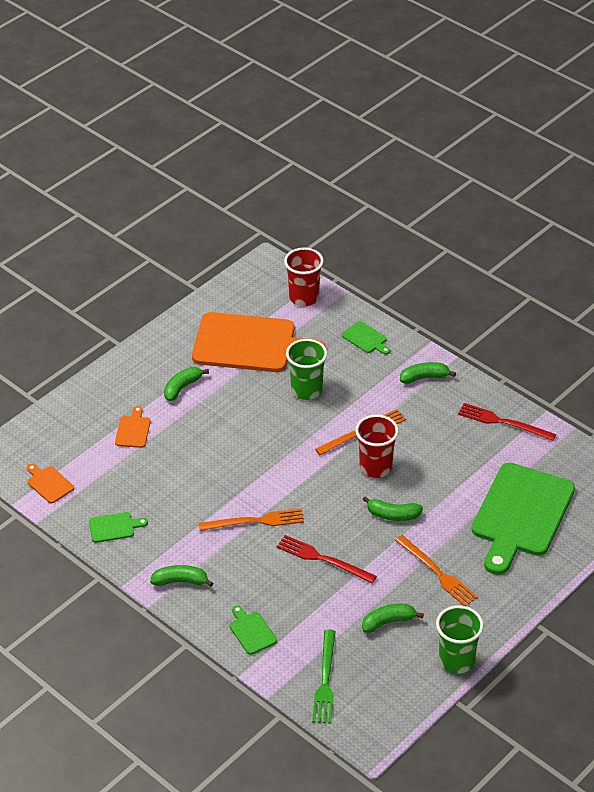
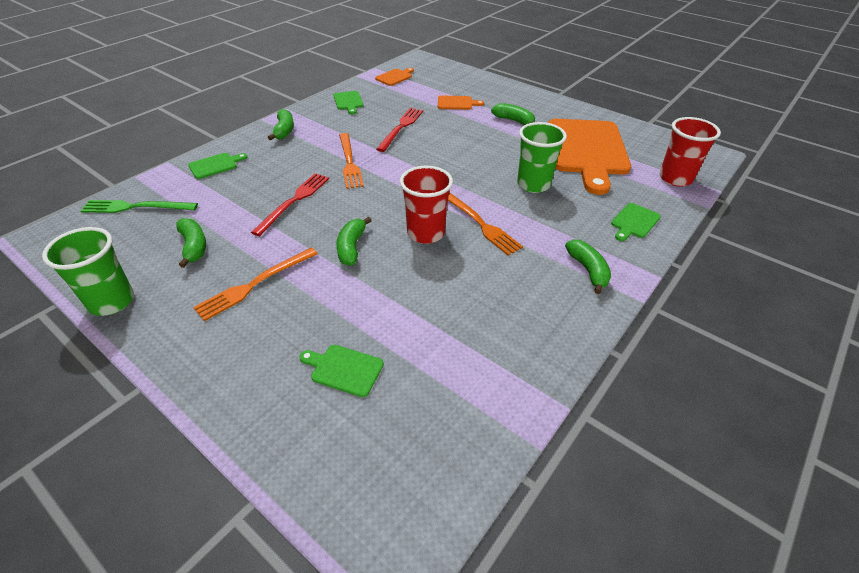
camera: 85 degrees right, 0 degrees up
red fork [458,403,556,441] -> red fork moved to [376,108,423,152]
green cutting board [471,463,575,575] -> green cutting board [299,345,384,397], size x0.41

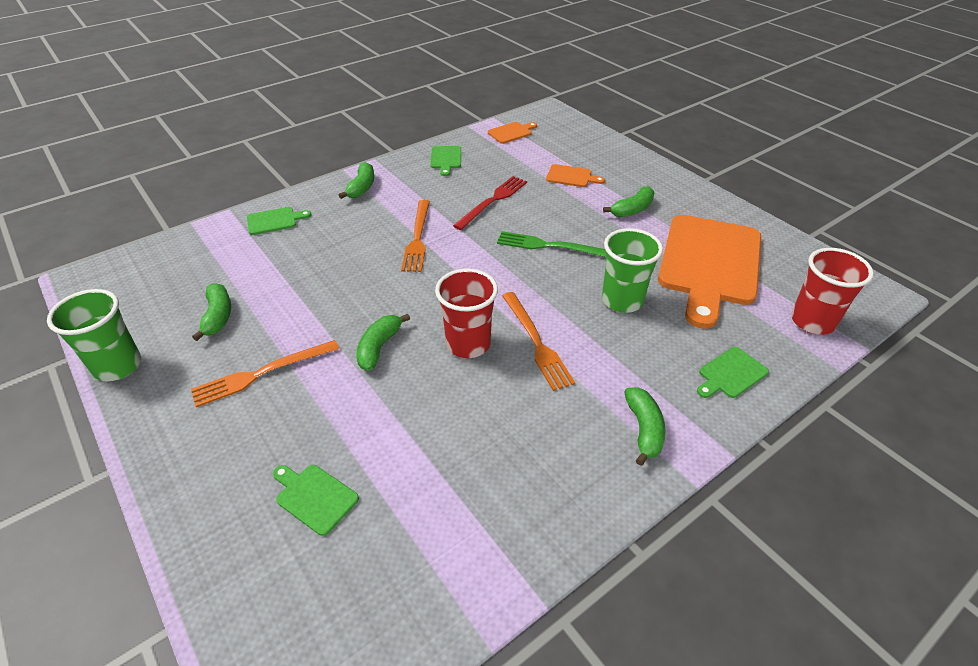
camera: 15 degrees right, 0 degrees up
green fork [80,200,198,213] -> green fork moved to [497,231,606,257]
red fork [251,173,329,236] -> none
green banana [491,103,535,125] -> green banana turned 90 degrees clockwise [603,186,655,217]

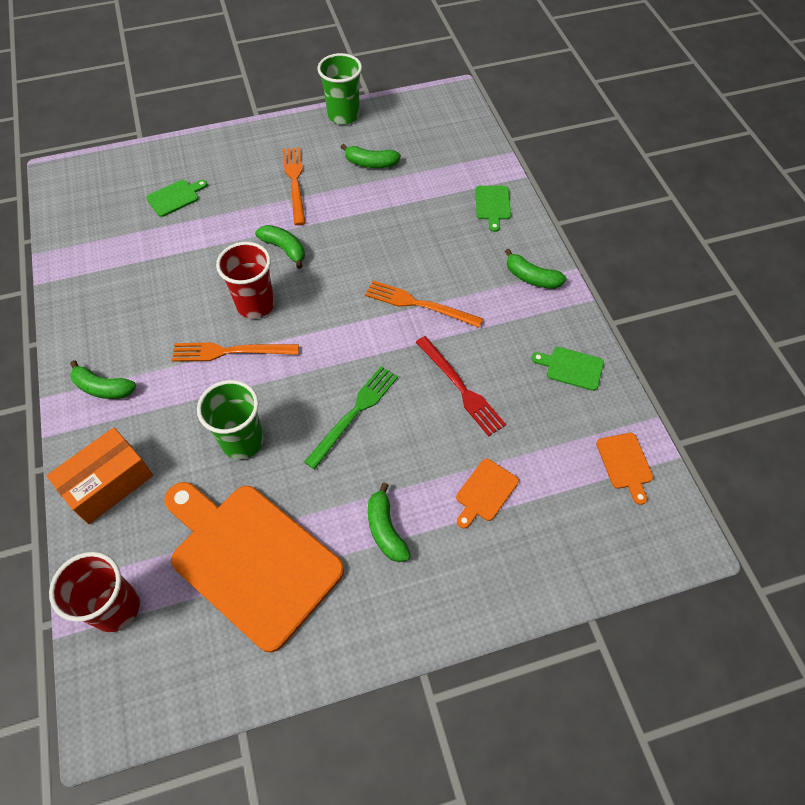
camera: 110 degrees right, 15 degrees up
green cutting board [697,347,769,398] -> orange box [46,428,153,524]

